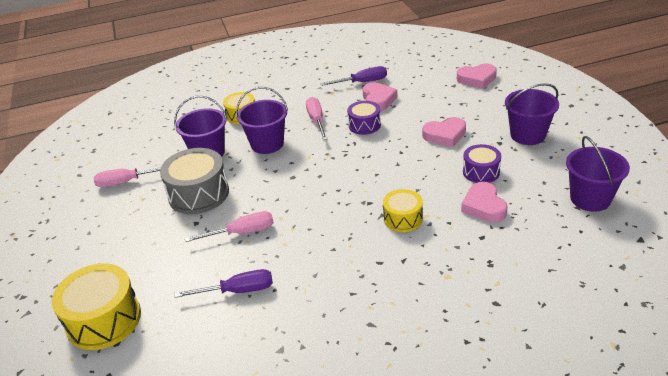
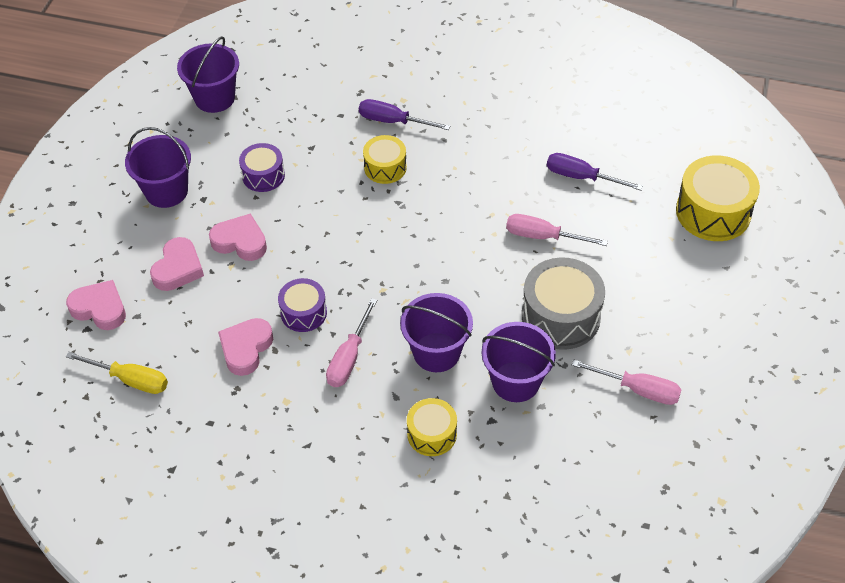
camera: 150 degrees left, 15 degrees up
purple screwdriver [320,66,387,86] -> purple screwdriver moved to [359,99,450,130]
pink heart [461,182,507,223] -> pink heart moved to [150,237,204,291]
none -> yellow screwdriver [66,352,168,394]

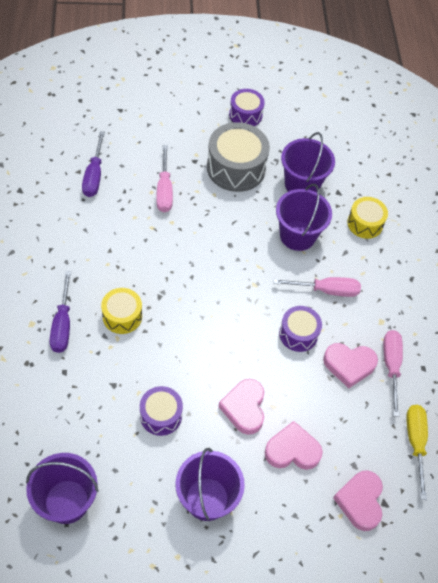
camera: 115 degrees left, 5 degrees up
pink screwdriver [572,360,682,405] -> pink screwdriver moved to [383,330,403,417]
yellow drum [676,155,760,241] -> none
none -> purple drum [229,89,265,126]

